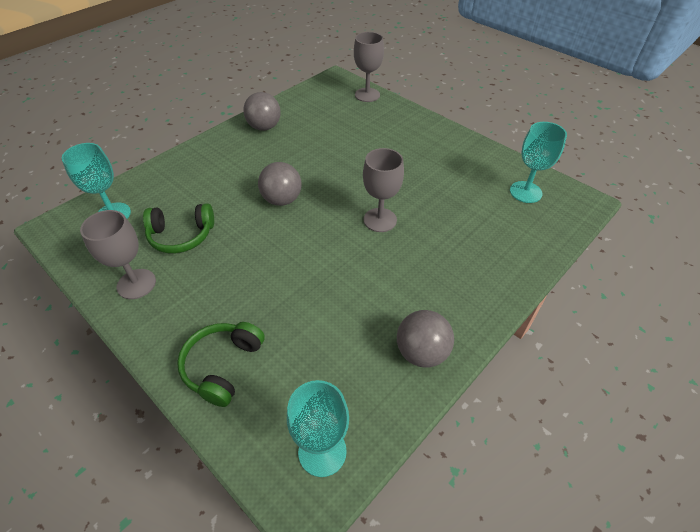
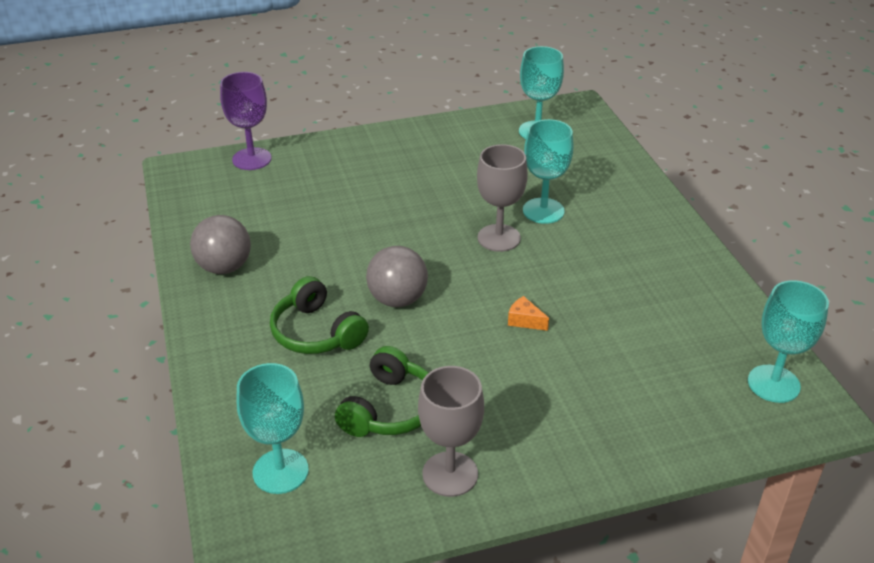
camera: 60 degrees left, 10 degrees down
green headphones [177,322,265,407] -> green headphones moved to [270,276,369,354]
grey goblet [354,32,384,102] -> purple goblet [220,72,272,170]
grey ball [397,310,454,368] -> none
none -> orange cheese [508,296,549,331]
none -> turquoise goblet [523,119,573,224]

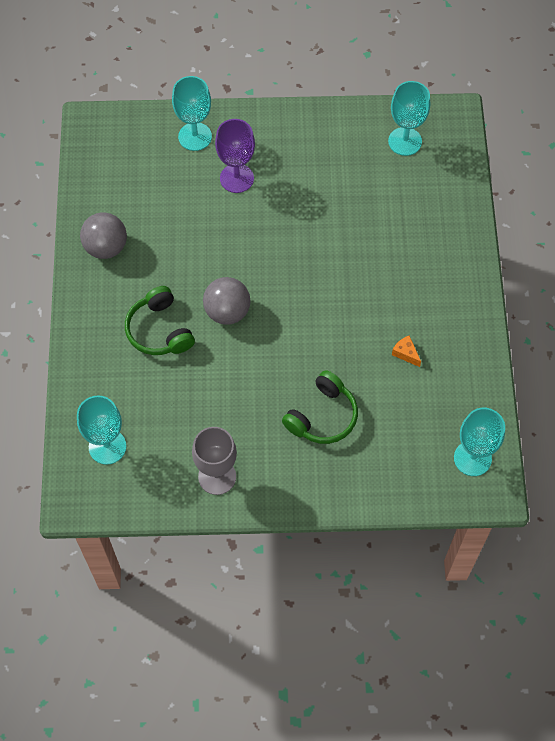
camera: 15 degrees right, 25 degrees up
purple goblet [220,72,272,170] -> purple goblet moved to [215,119,255,193]
green headphones [335,346,429,437] -> green headphones moved to [282,370,358,444]
grey goblet [477,144,528,252] -> none
orange cheese [508,296,549,331] -> orange cheese moved to [392,335,421,367]
turquoise goblet [523,119,573,224] -> turquoise goblet moved to [172,76,212,151]

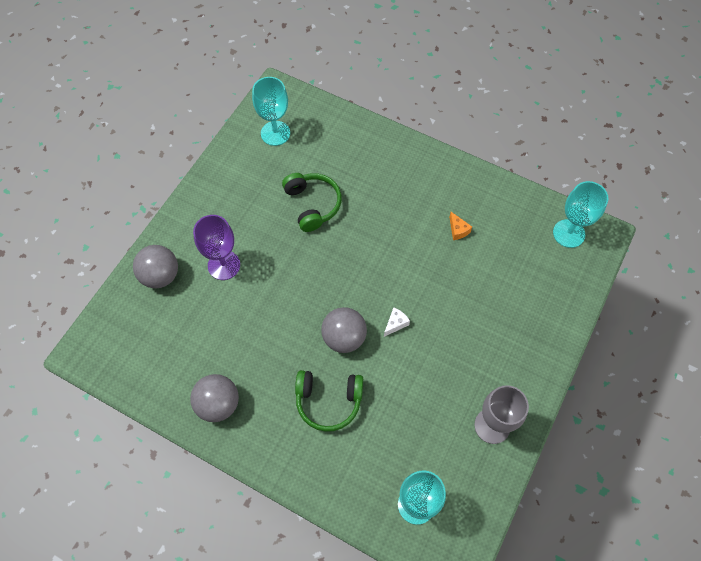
camera: 60 degrees left, 0 degrees up
turquoise goblet [172,76,212,151] -> grey ball [133,245,178,288]
green headphones [282,370,358,444] -> green headphones moved to [282,173,342,232]
orange cheese [392,335,421,367] -> orange cheese turned 105 degrees counterclockwise [449,212,472,240]
none -> white cheese [384,307,410,337]

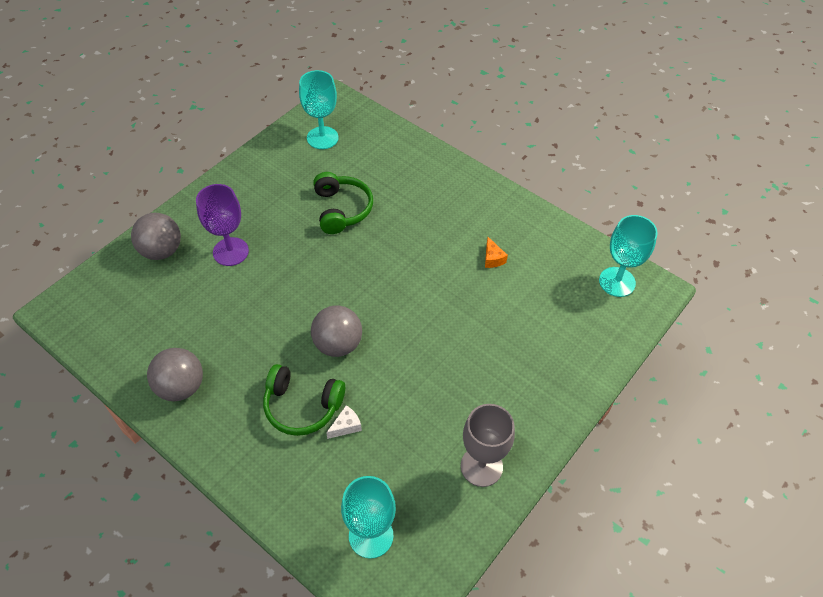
camera: 10 degrees right, 10 degrees down
white cheese [384,307,410,337] -> white cheese moved to [326,405,362,439]

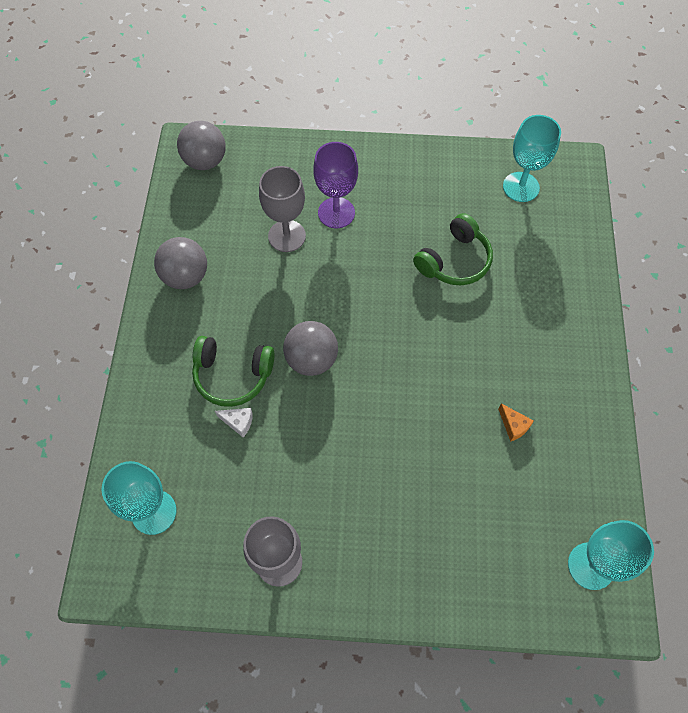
camera: 55 degrees right, 10 degrees up
grey ball [131,213,181,260] -> grey ball moved to [177,121,226,170]
green headphones [263,364,345,436] -> green headphones turned 60 degrees counterclockwise [192,336,274,407]
orange cheese [485,237,508,268] -> orange cheese turned 75 degrees counterclockwise [498,404,534,442]
none -> grey goblet [259,166,306,252]

